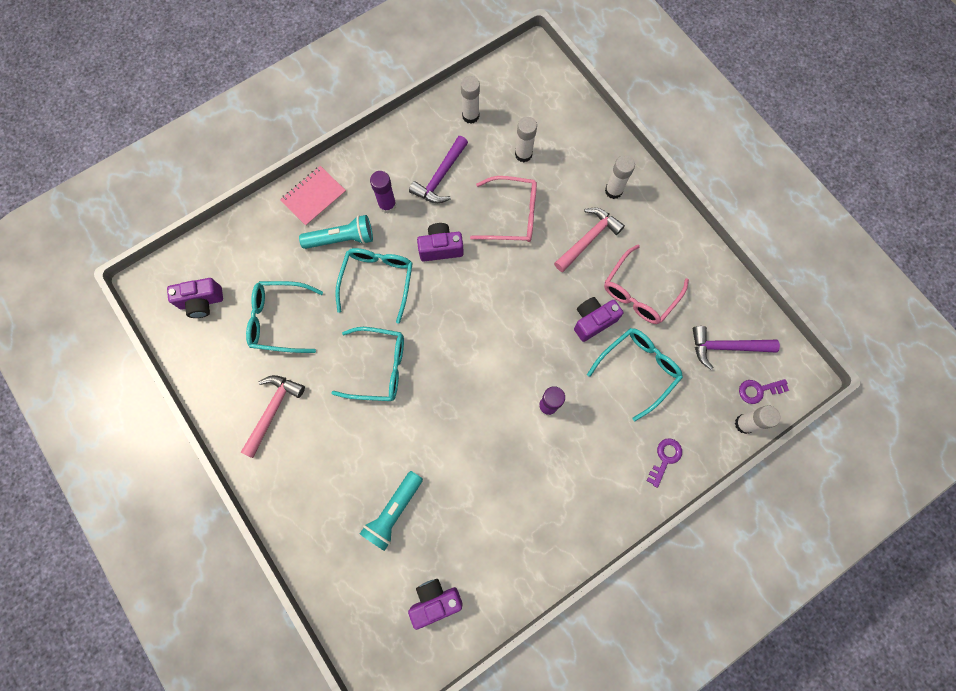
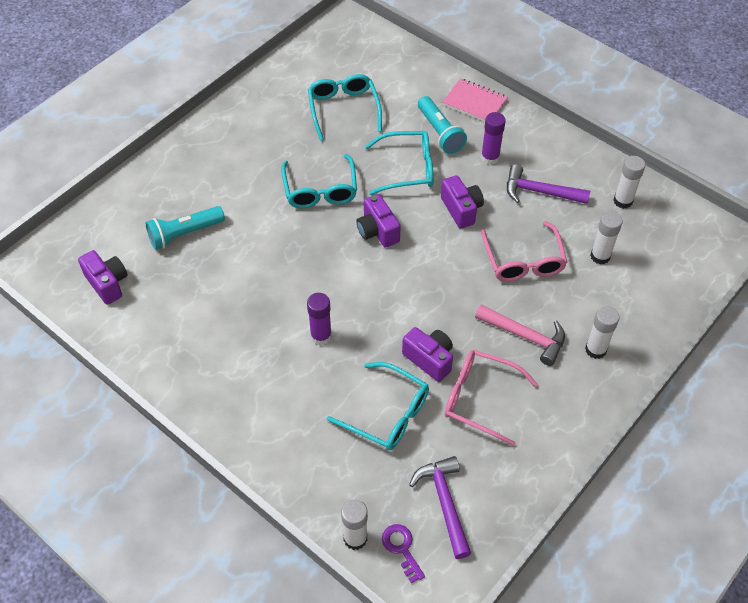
camera: 75 degrees right, 20 degrees down
purple camera [167,278,223,318] -> purple camera moved to [356,194,401,248]
pink hammer [241,375,305,458] -> none
turquoise flashlight [360,471,423,551] -> turquoise flashlight turned 45 degrees counterclockwise [146,206,225,250]
purple key [647,438,682,488] -> none

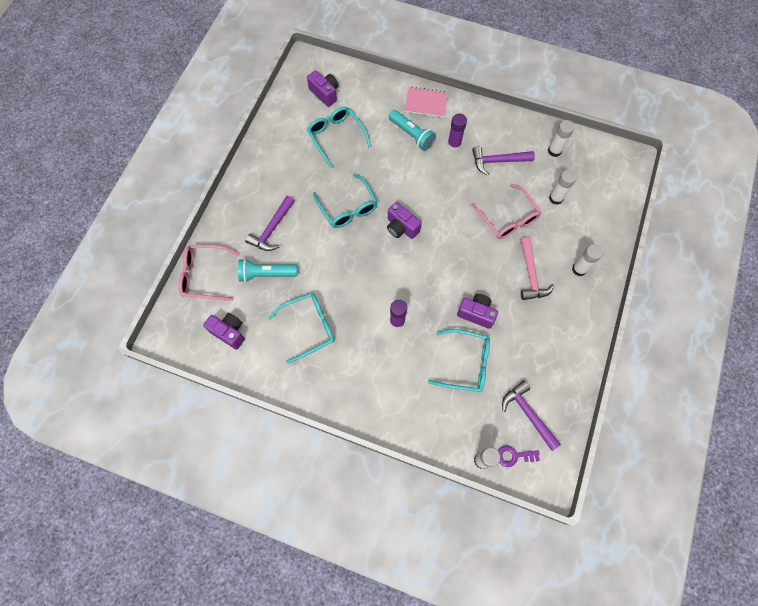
camera: 20 degrees left, 15 degrees up
turquoise flashlight [146,206,225,250] -> turquoise flashlight turned 45 degrees clockwise [238,259,297,282]
turquoise glasses [364,131,434,195] -> turquoise glasses moved to [269,293,334,364]
purple key [382,524,425,583] -> purple key turned 45 degrees counterclockwise [498,445,540,467]
purple camera [441,175,484,229] -> purple camera moved to [307,70,338,107]
pink glasses [445,350,538,446] -> pink glasses moved to [178,245,240,301]
pink hammer [475,304,565,366] -> pink hammer turned 75 degrees clockwise [520,237,555,300]
none -> purple hammer [245,196,295,251]

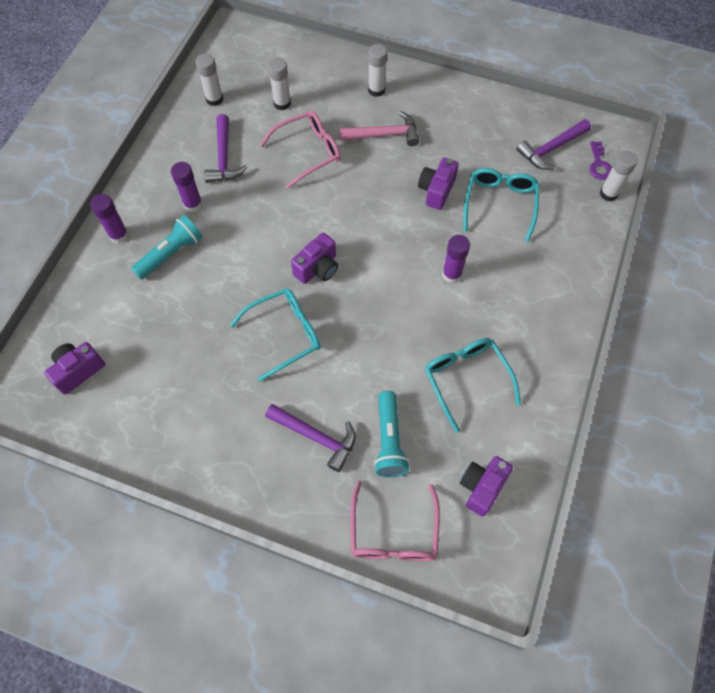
camera: 90 degrees left, 5 degrees down
turquoise glasses [307,107,371,168] -> none
pink notebook [404,86,448,117] -> purple glue stick [91,194,129,244]

